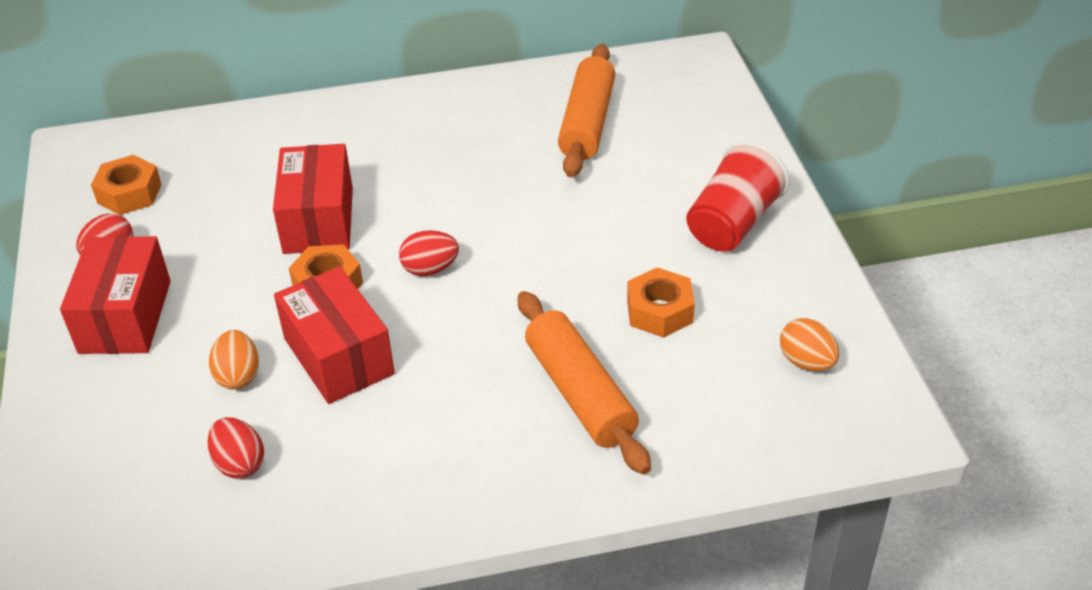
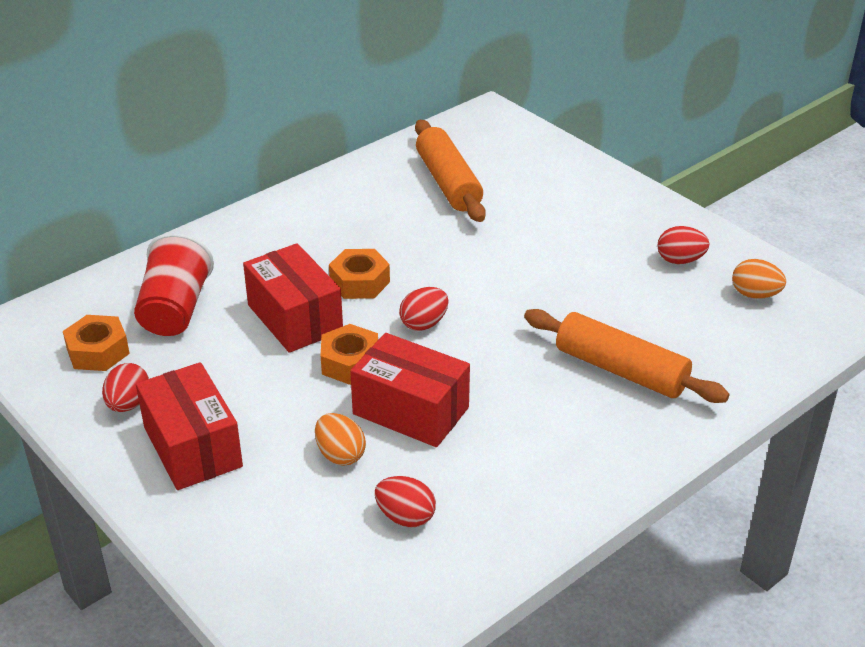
camera: 30 degrees left, 5 degrees down
orange nut [627,267,695,338] -> orange nut moved to [329,249,390,299]
red cup [686,141,790,252] -> red cup moved to [134,233,214,336]
none -> red egg [657,226,709,264]

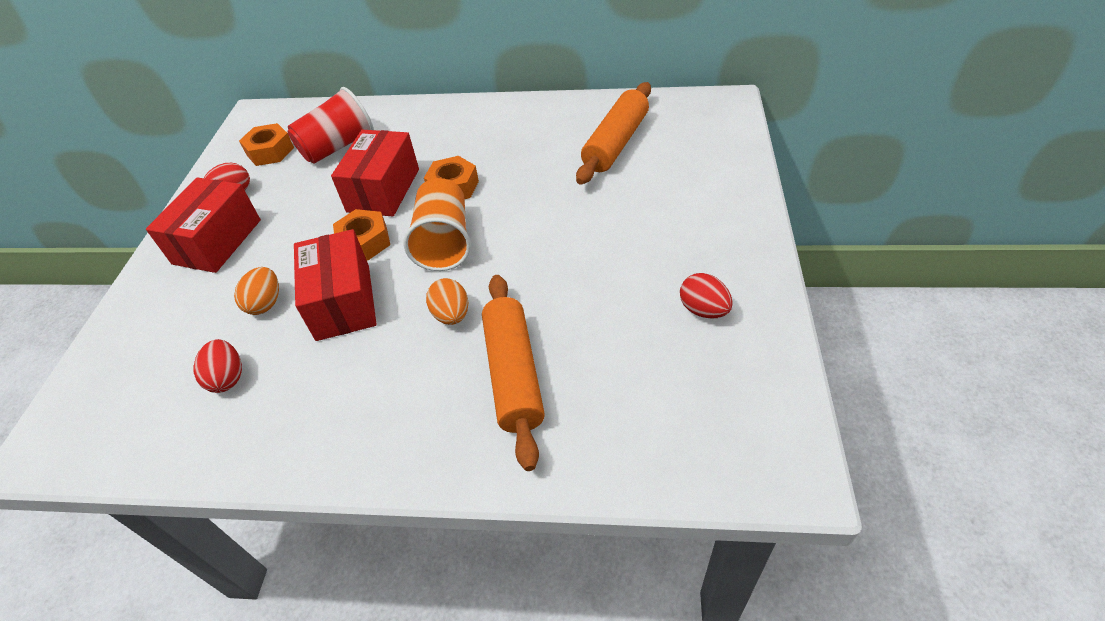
camera: 50 degrees right, 10 degrees up
red egg [399,287,449,331] -> orange cup [403,178,471,271]
orange egg [732,259,786,299] -> orange egg moved to [426,278,468,325]

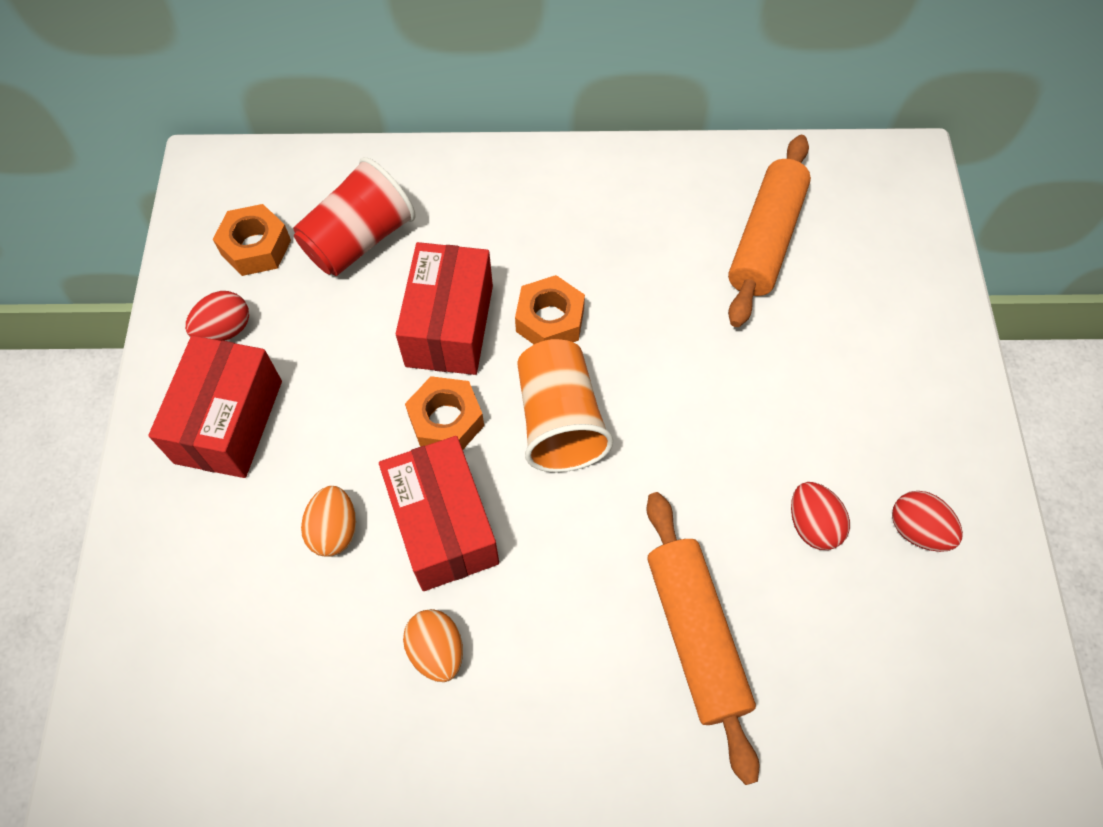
camera: 10 degrees left, 15 degrees up
red egg [194,339,242,393] -> red egg moved to [791,482,850,550]
orange egg [426,278,468,325] -> orange egg moved to [403,609,463,682]

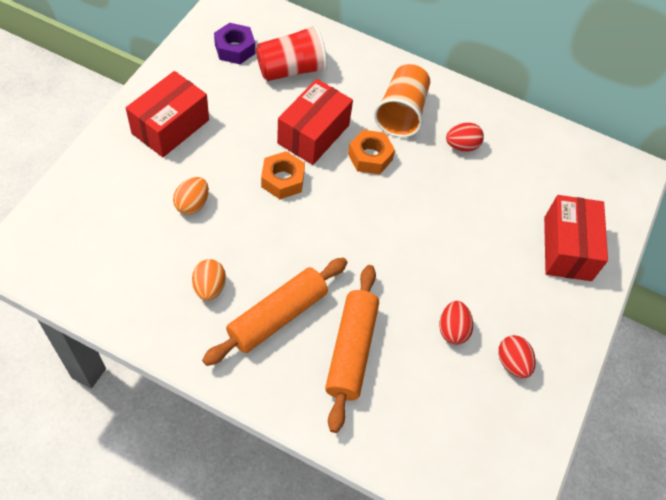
camera: 20 degrees right, 5 degrees down
red egg [185,291,249,341] -> red egg moved to [446,122,484,152]
orange nut [213,204,291,276] -> purple nut [214,23,255,64]
red box [379,436,499,591] -> red box moved to [544,195,608,281]
orange cup [517,339,613,472] -> orange cup moved to [374,64,430,137]
orange rolling pin [728,135,811,327] -> orange rolling pin moved to [202,257,347,366]

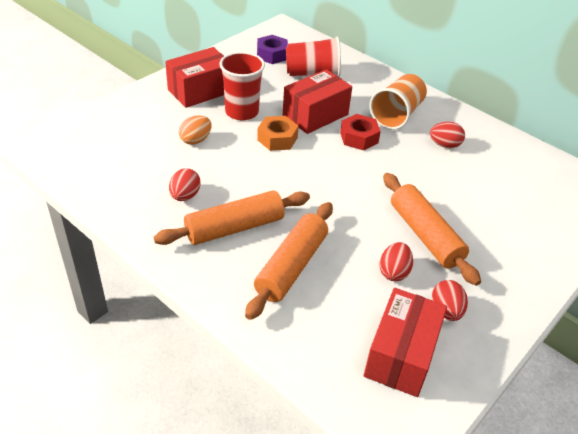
camera: 20 degrees right, 15 degrees down
orange egg [192,259,226,301] -> red egg [169,168,201,201]
orange nut [348,130,395,174] -> red nut [340,114,381,151]
red box [544,195,608,281] -> red box moved to [364,288,447,397]
none -> red cup [219,52,265,120]
none -> orange rolling pin [383,173,481,286]

